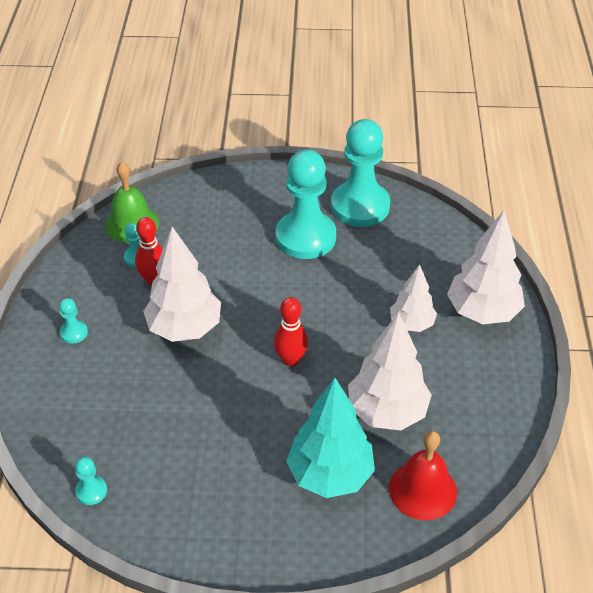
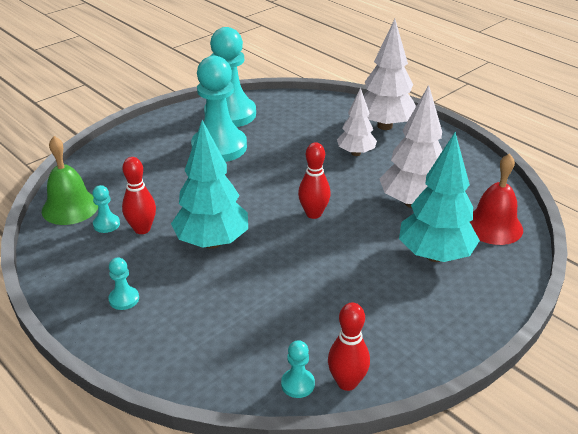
camera: 45 degrees left, 10 degrees down
white tree [143,227,221,342] -> turquoise tree [171,120,248,249]
none -> red bowling pin [328,303,370,391]

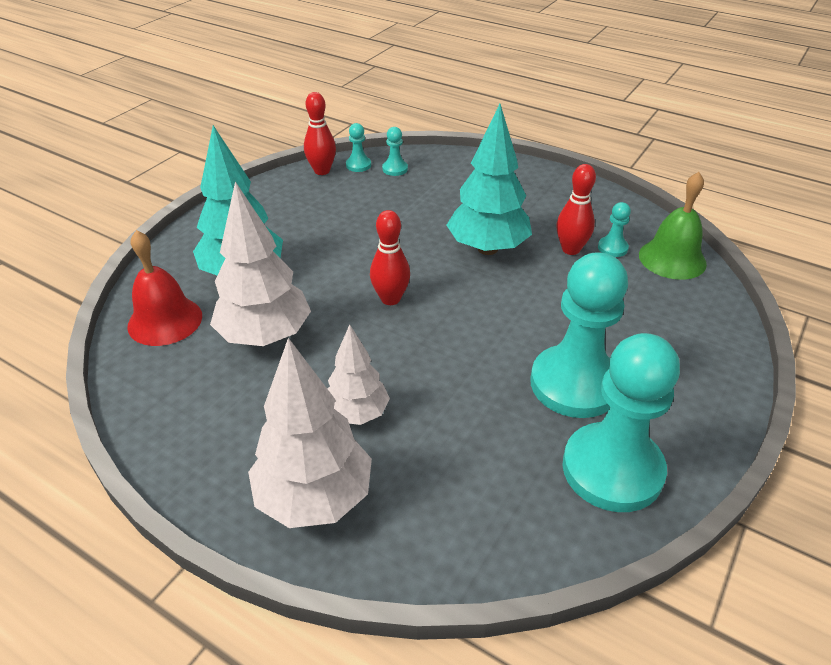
camera: 165 degrees right, 5 degrees up
turquoise pawn [108,258,139,310] -> turquoise pawn moved to [382,127,408,176]

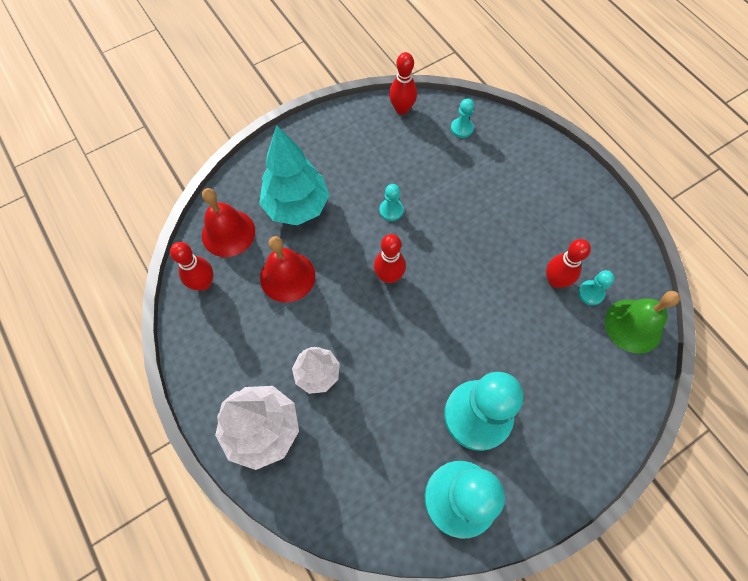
camera: 25 degrees right, 25 degrees up
white tree [210,181,311,346] -> red bell [260,236,315,303]
turquoise pawn [346,123,371,172] -> turquoise pawn moved to [380,184,404,221]
turquoise tree [447,104,532,255] -> none
none -> red bowling pin [170,242,213,291]

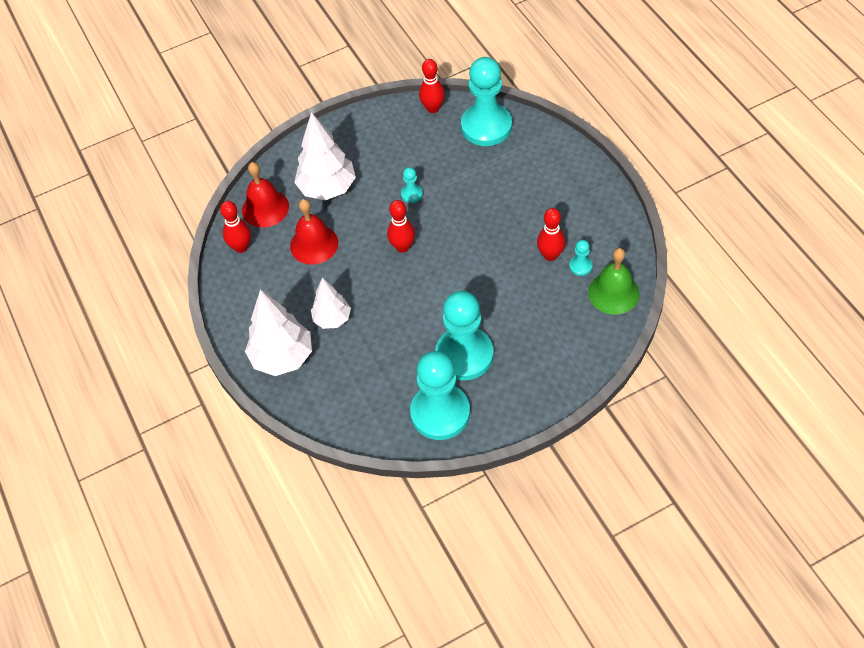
camera: 10 degrees right, 10 degrees down
turquoise tree [259,125,330,225] -> white tree [294,112,356,200]
turquoise pawn [451,99,474,138] -> turquoise pawn [461,57,512,146], size x2.43

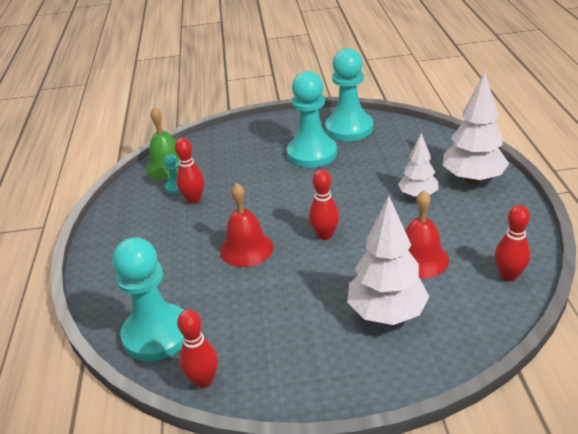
camera: 160 degrees left, 20 degrees down
red bell [242,162,289,227] -> red bell moved to [220,183,273,267]
turquoise pawn [401,167,423,203] -> none

